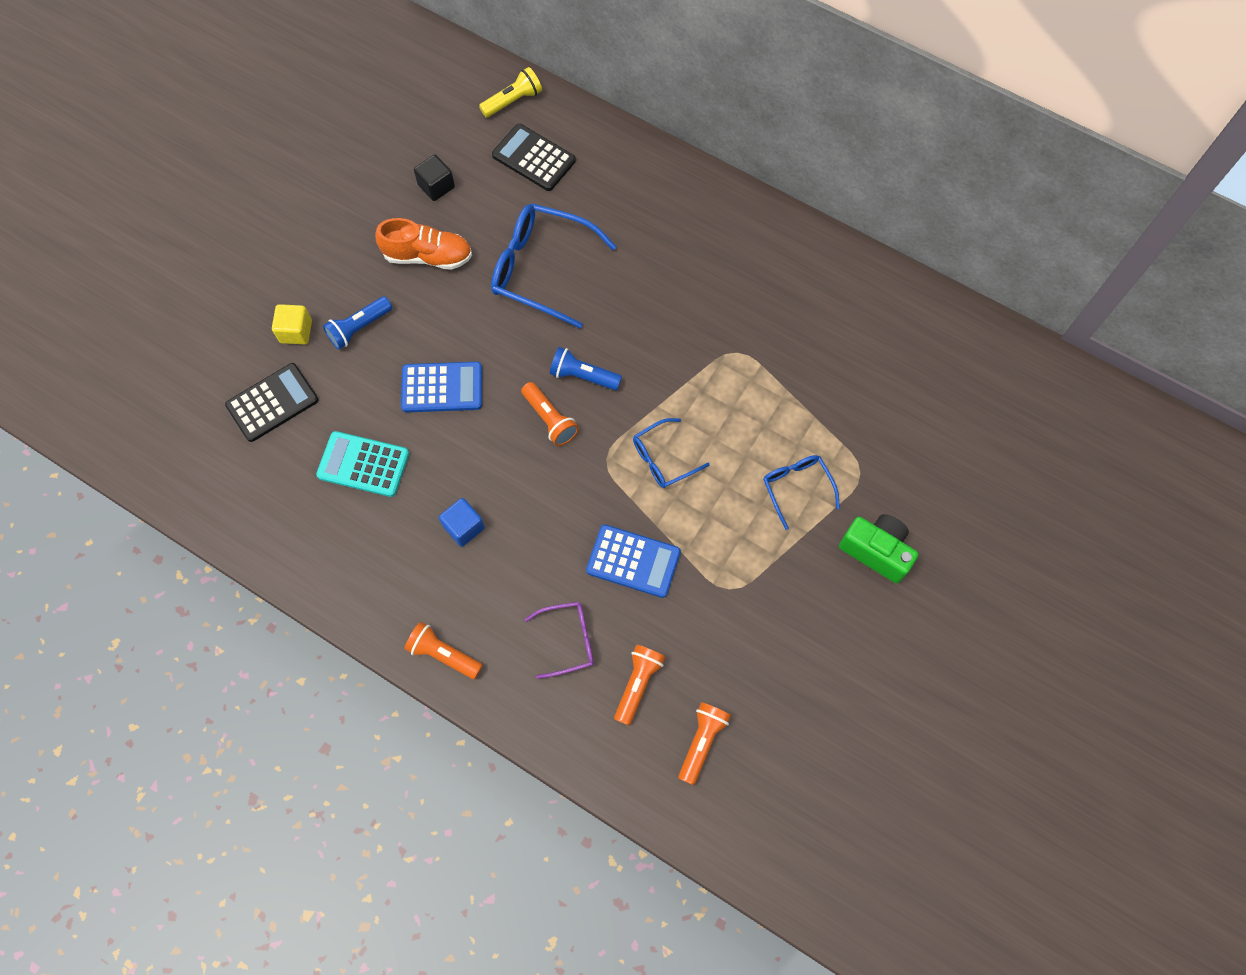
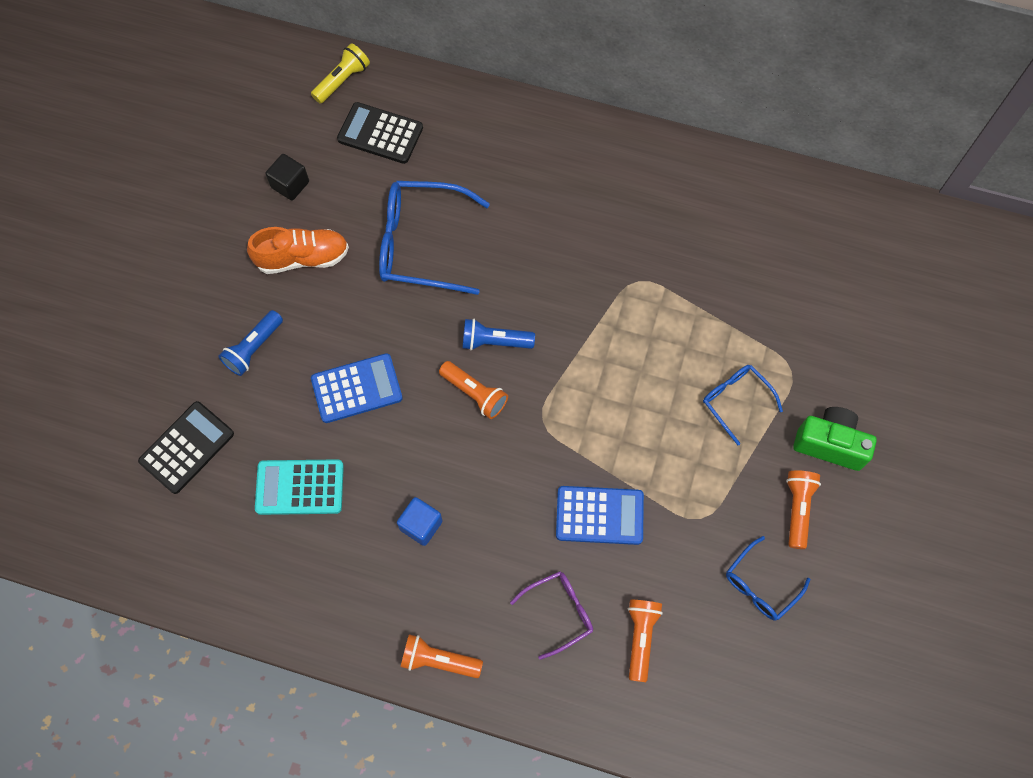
camera: 15 degrees left, 0 degrees up
yellow cube [272,304,312,344] -> none
blue glasses [633,418,710,488] -> blue glasses moved to [726,536,810,621]
orange flashlight [678,702,731,785] -> orange flashlight moved to [786,470,821,549]

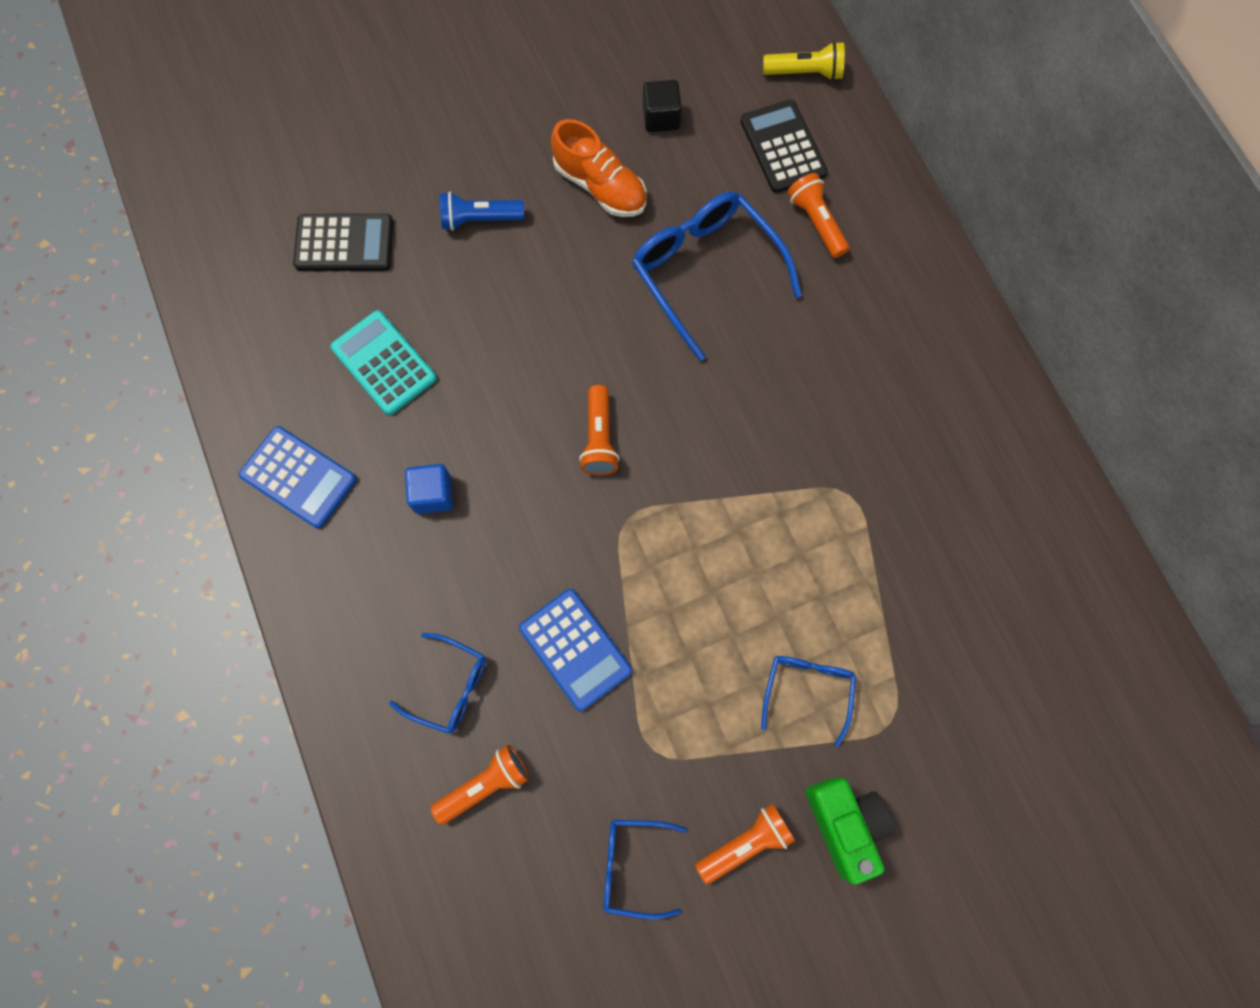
camera: 50 degrees right, 5 degrees up
blue calculator [311,353,403,423] -> blue calculator moved to [239,426,357,528]
orange flashlight [401,634,483,678] -> orange flashlight moved to [787,173,850,258]
blue flashlight [463,319,535,350] -> none
purple glasses [510,571,593,660] -> blue glasses [389,633,486,734]

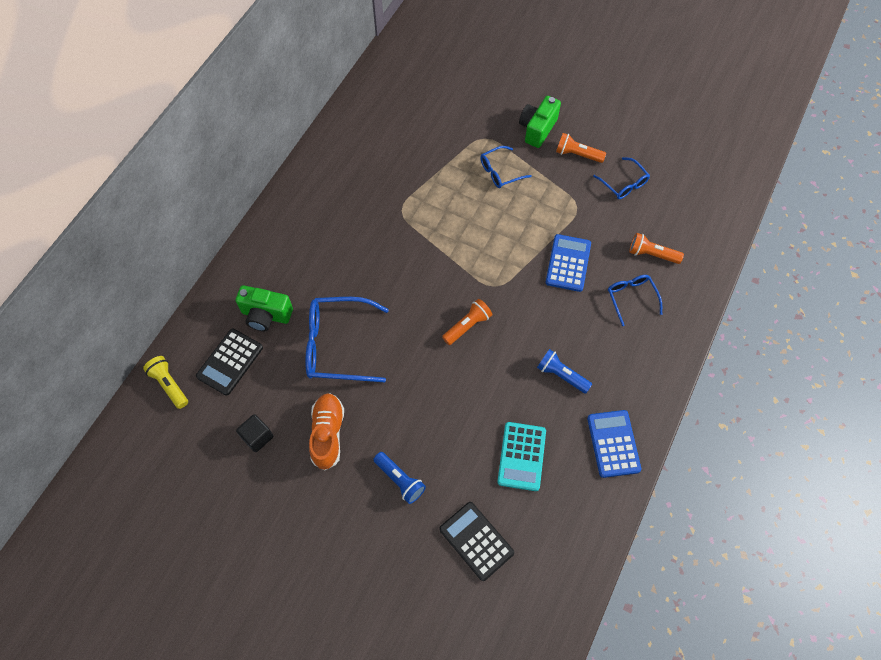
camera: 130 degrees left, 10 degrees down
blue cube [405,464,453,514] -> blue flashlight [537,349,592,394]
blue glasses [632,192,802,361] -> blue glasses turned 75 degrees clockwise [305,297,389,382]
orange flashlight [787,173,850,258] -> green camera [236,285,293,331]

